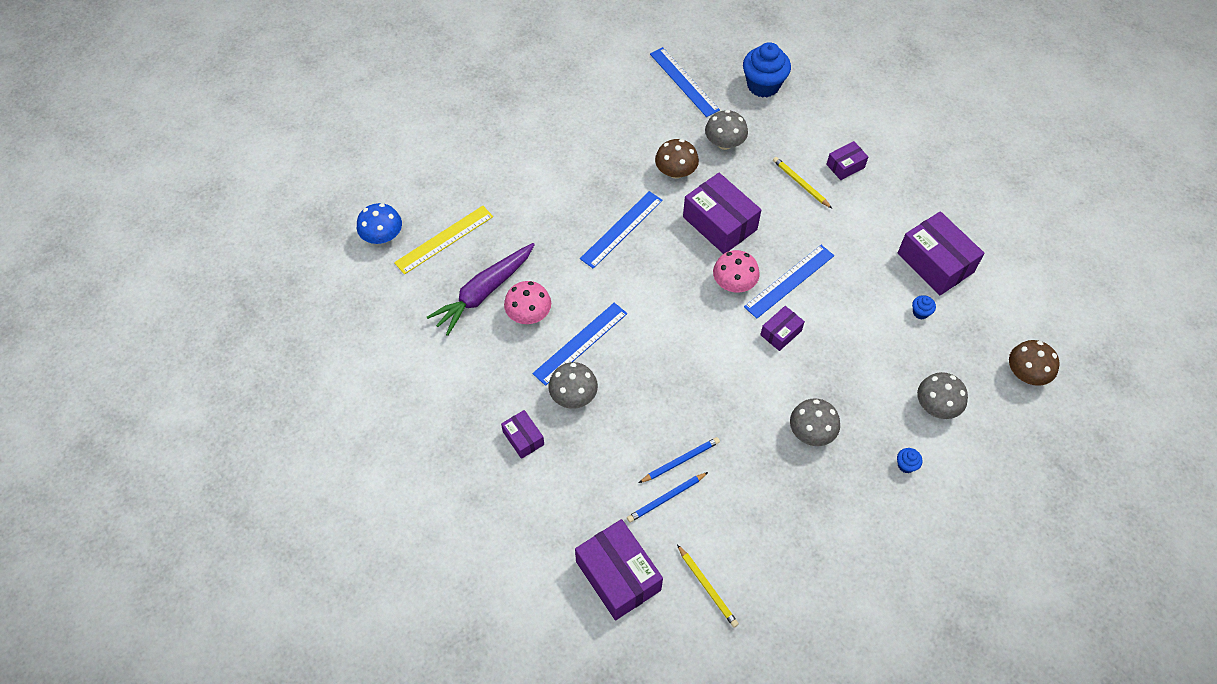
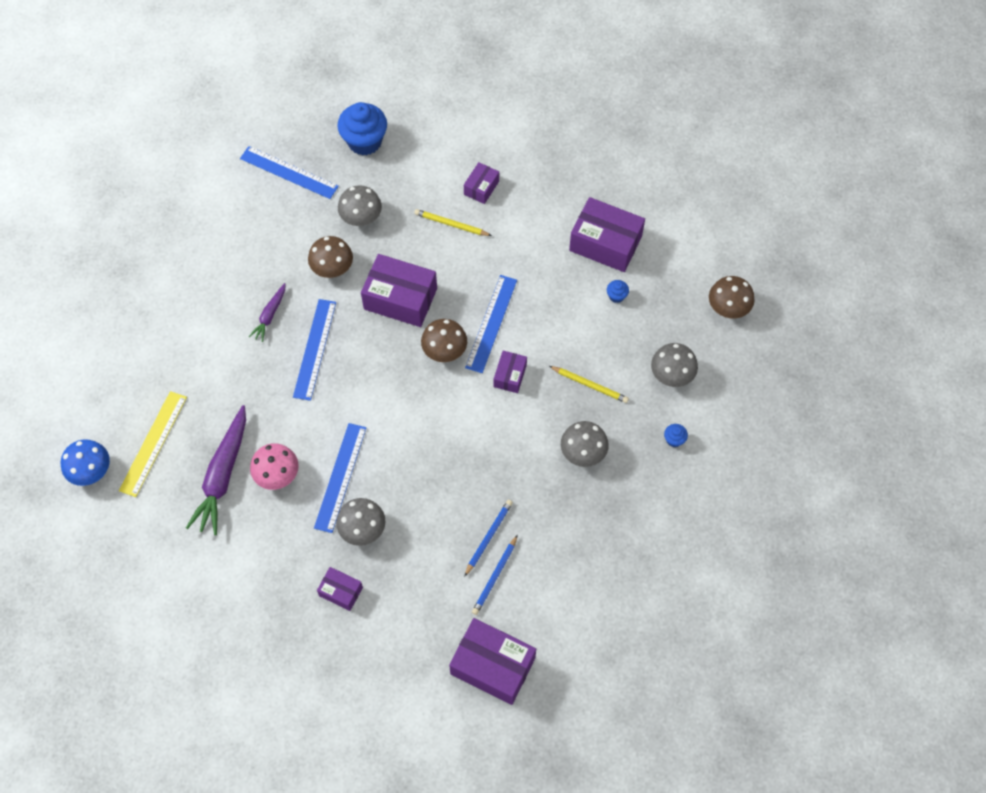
camera: 30 degrees left, 5 degrees up
yellow pencil [677,545,739,627] -> yellow pencil moved to [549,366,629,403]
pink mushroom [713,250,760,292] -> brown mushroom [421,319,467,362]
none -> purple carrot [249,283,286,342]

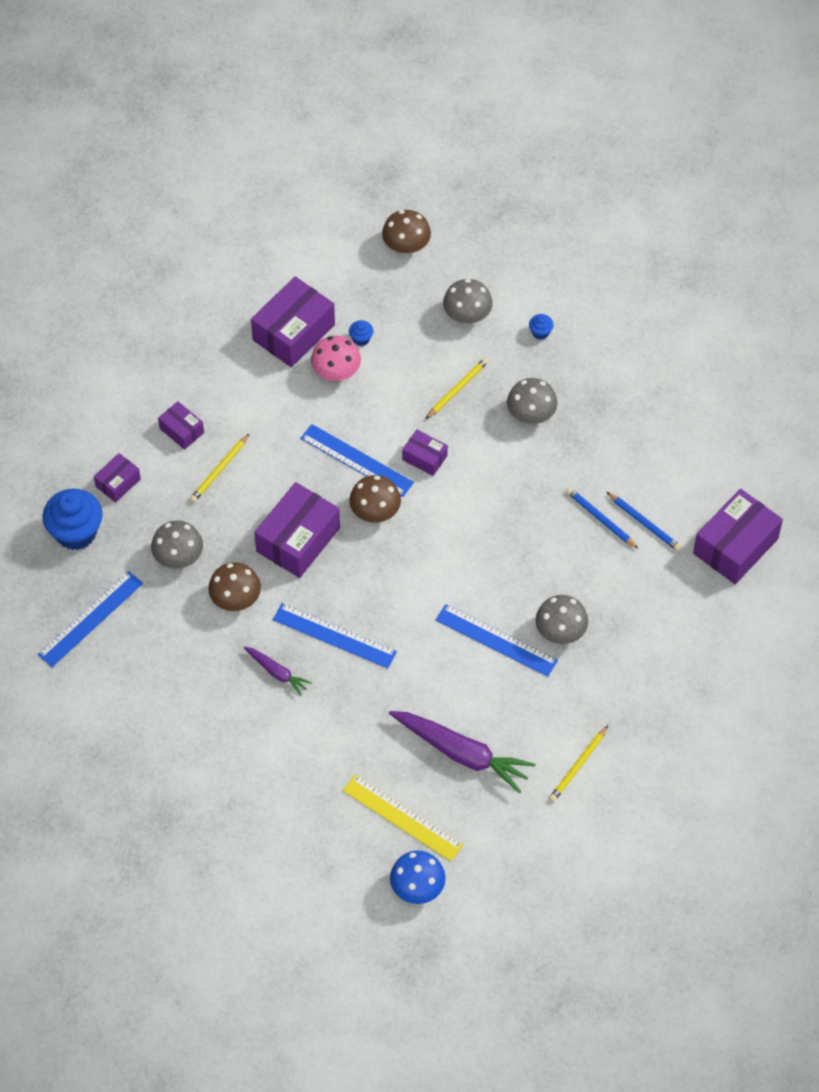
camera: 75 degrees left, 5 degrees down
pink mushroom [250,443,299,490] -> pink mushroom moved to [311,335,361,381]
purple box [317,567,363,611] -> purple box moved to [94,453,141,502]
none -> yellow pencil [549,726,608,802]

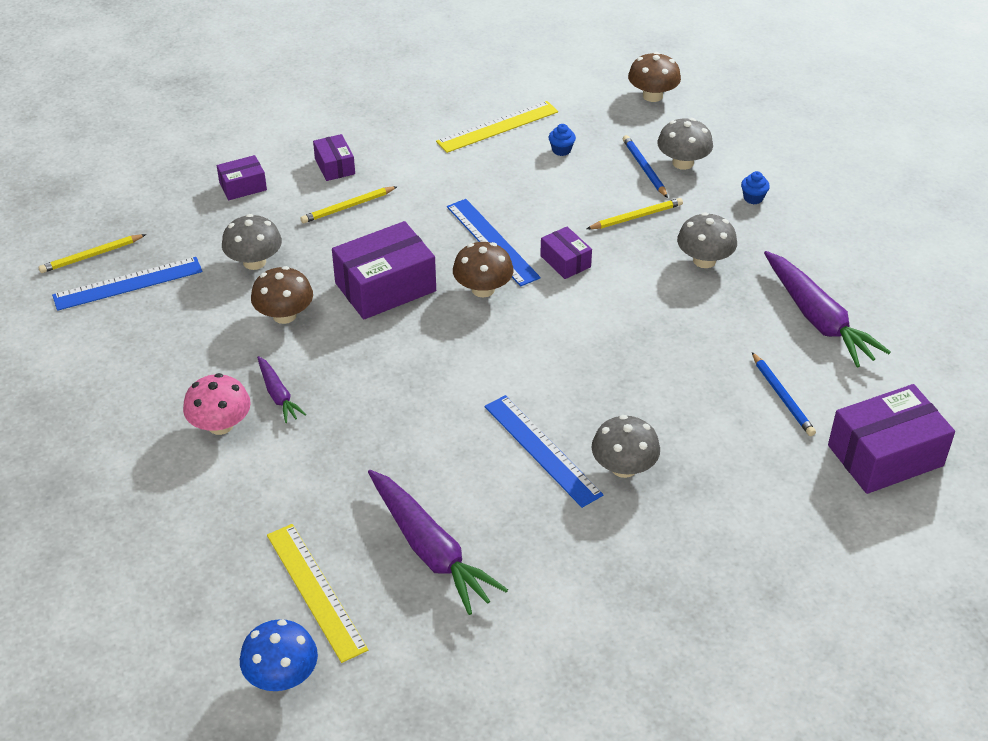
camera: 25 degrees right, 15 degrees down
blue cupcake [42,489,103,550] -> none
purple box [251,276,335,367] -> yellow ruler [436,101,558,153]
blue ruler [273,603,397,668] -> none
pink mushroom [311,335,361,381] -> pink mushroom moved to [183,373,251,435]
yellow pencil [549,726,608,802] -> yellow pencil moved to [38,234,146,273]
blue pencil [566,487,639,549] -> blue pencil moved to [623,135,668,198]
none -> purple carrot [764,251,891,368]

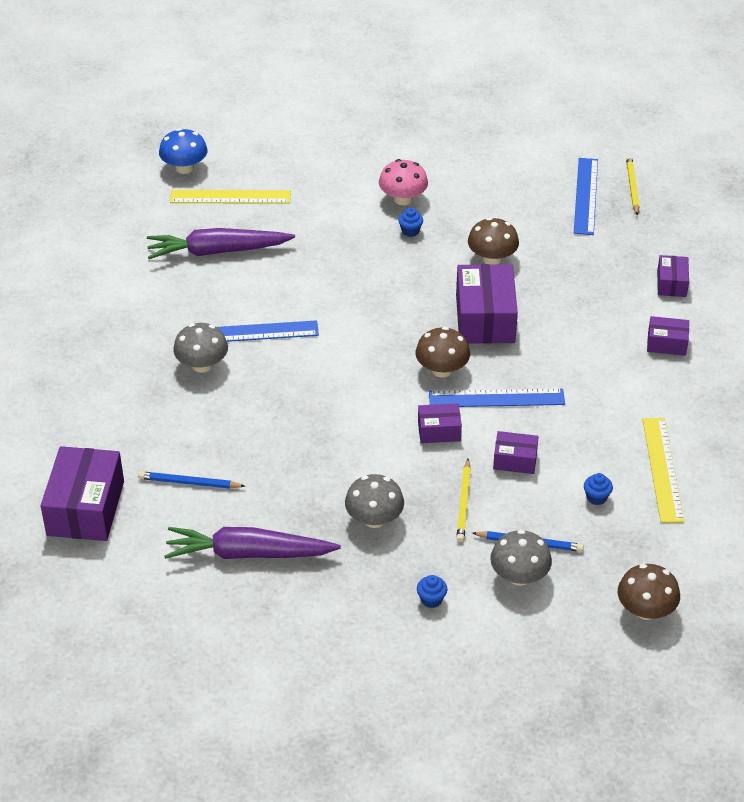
camera: 120 degrees right, 0 degrees up
grey mushroom [222,214,282,270] -> none
purple carrot [257,356,307,423] -> blue cupcake [398,208,423,237]
yellow pencil [300,186,398,223] -> none
none -> purple box [493,431,539,474]

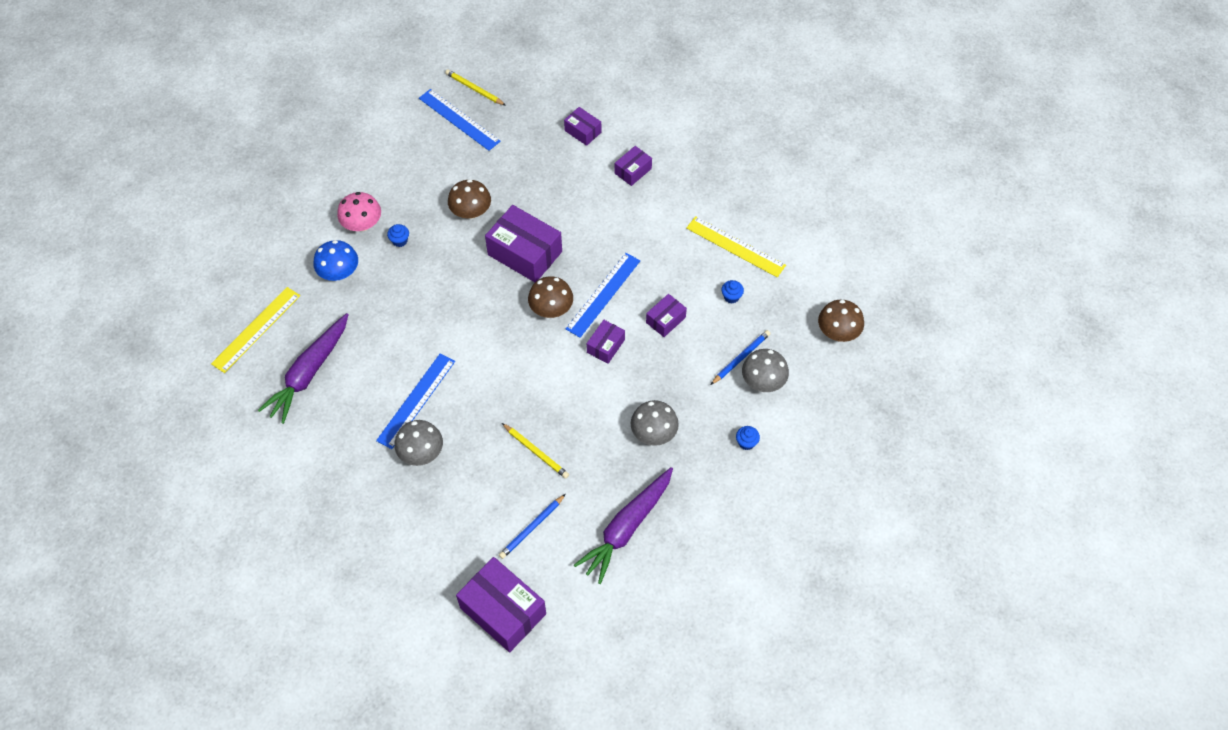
camera: 55 degrees left, 15 degrees up
blue mushroom [159,128,207,174] -> blue mushroom moved to [313,240,358,281]
yellow pencil [456,459,471,542] -> yellow pencil moved to [502,423,569,479]

